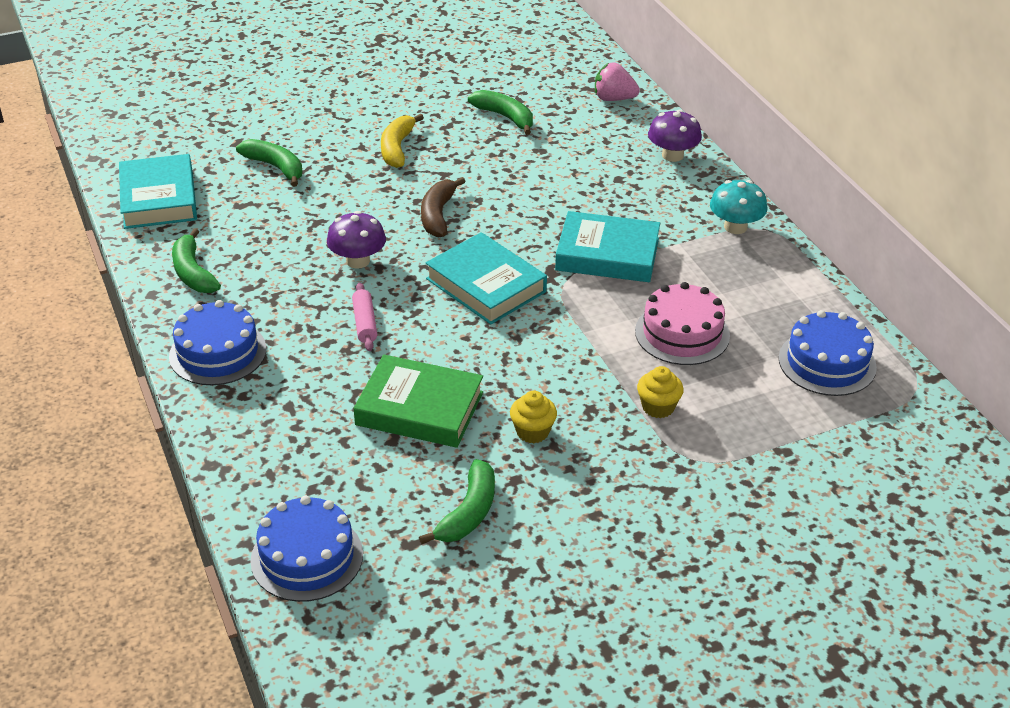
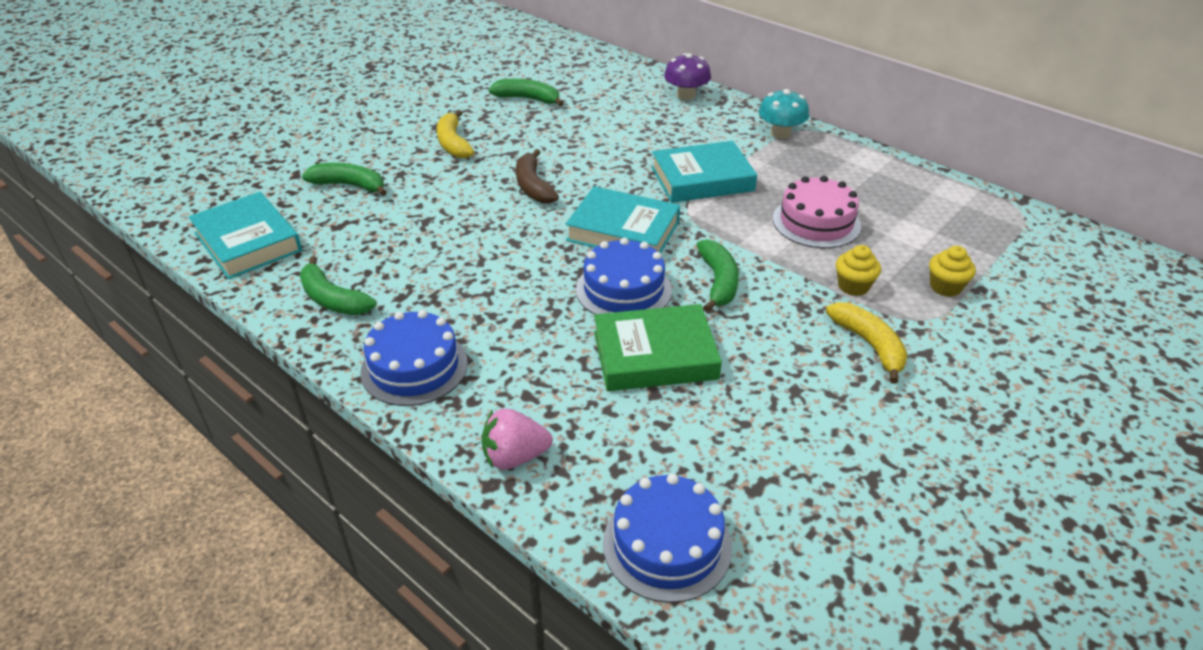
camera: 25 degrees left, 0 degrees up
purple mushroom [327,211,386,269] -> none
pink rolling pin [352,282,377,351] -> none
green banana [419,459,495,544] -> green banana moved to [697,239,739,312]
yellow cupcake [510,391,557,443] -> yellow cupcake moved to [929,246,976,297]
pink strawberry [595,62,640,101] -> pink strawberry moved to [482,409,553,470]
blue cake [779,310,877,396] -> blue cake moved to [576,238,672,314]
none -> yellow banana [826,302,908,384]

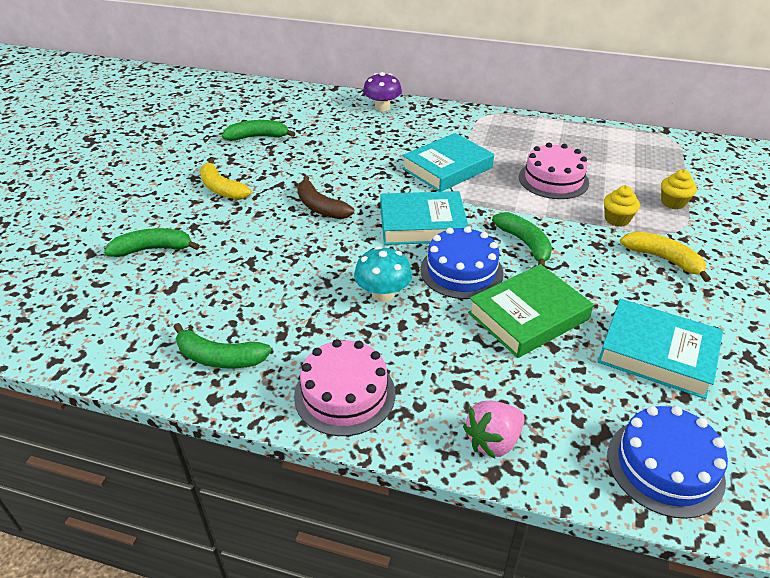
camera: 25 degrees left, 0 degrees up
turquoise book [188,192,302,279] -> turquoise book moved to [598,299,723,399]
blue cake [360,310,468,406] -> pink cake [294,339,396,436]
turquoise mushroom [758,89,809,139] -> turquoise mushroom moved to [354,246,412,302]

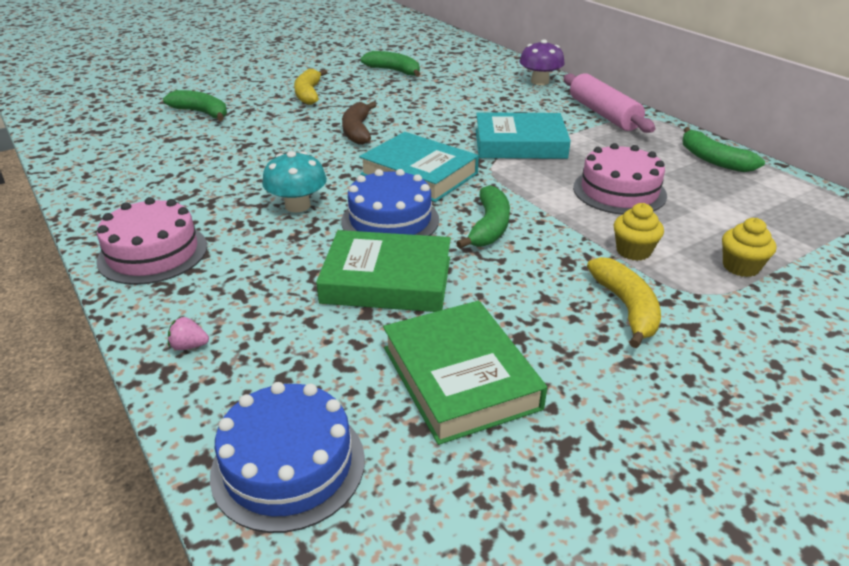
camera: 40 degrees right, 5 degrees down
green banana [173,323,272,368] -> green banana moved to [682,127,765,172]
pink strawberry [463,401,525,459] -> pink strawberry [168,317,209,350], size x0.52
turquoise book [598,299,723,399] -> green book [383,301,547,445]
none -> pink rolling pin [564,73,656,133]

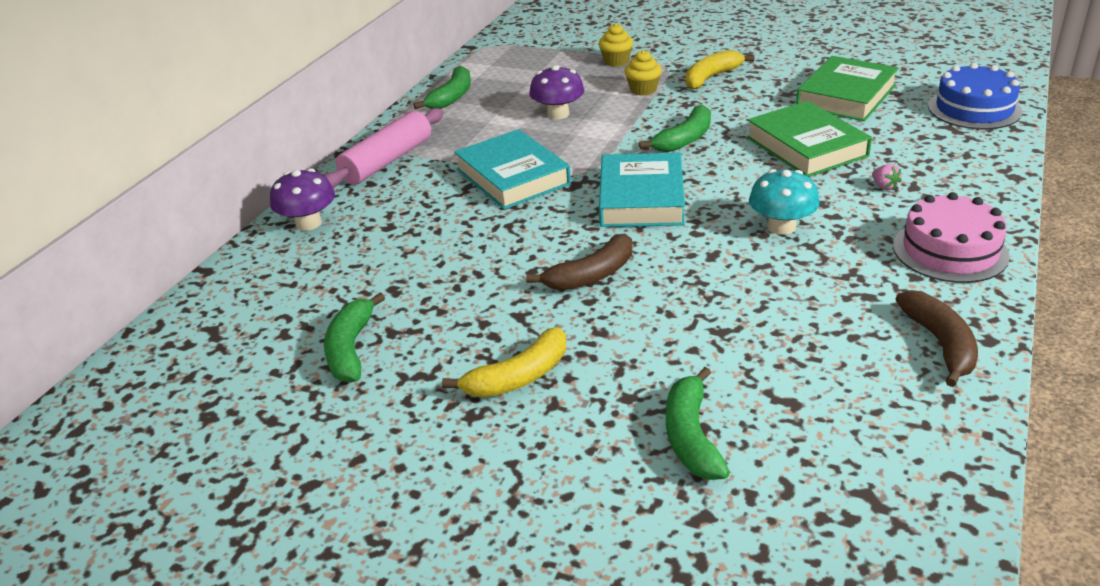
camera: 120 degrees left, 0 degrees up
pink strawberry [168,317,209,350] -> pink strawberry moved to [872,164,902,190]
blue cake [341,169,439,236] -> none
green banana [456,185,510,249] -> green banana turned 150 degrees clockwise [639,105,711,152]
pink cake [573,143,667,215] -> purple mushroom [529,65,584,119]
none -> brown banana [896,290,978,387]

